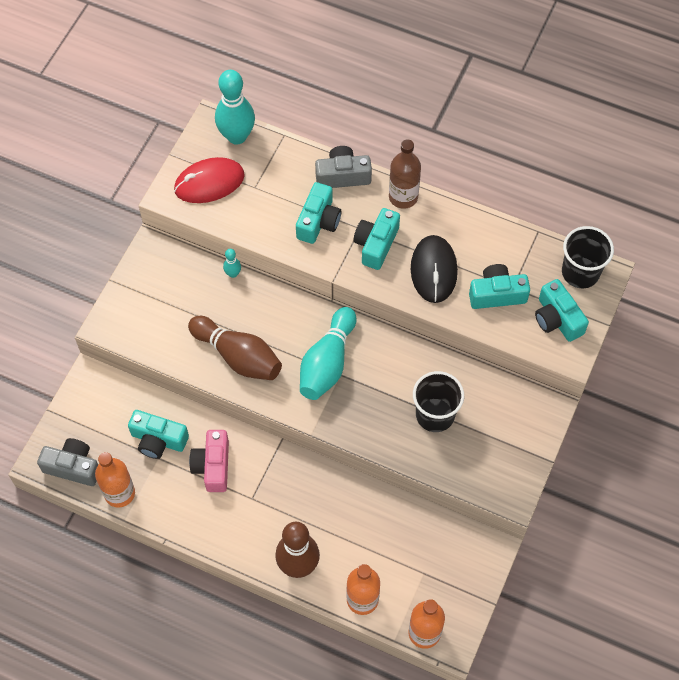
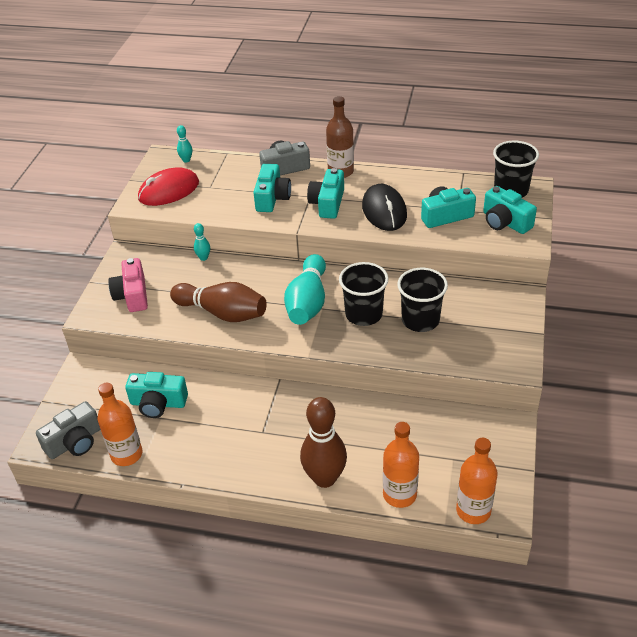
camera: 10 degrees left, 20 degrees down
grey camera [37,438,98,486] -> grey camera turned 135 degrees clockwise [36,401,100,459]
pink camera [189,430,229,492] -> pink camera moved to [108,258,148,312]
turquoise bowling pin [215,70,255,145] -> turquoise bowling pin [177,125,192,162], size x0.44
none -> black cup [339,262,389,326]

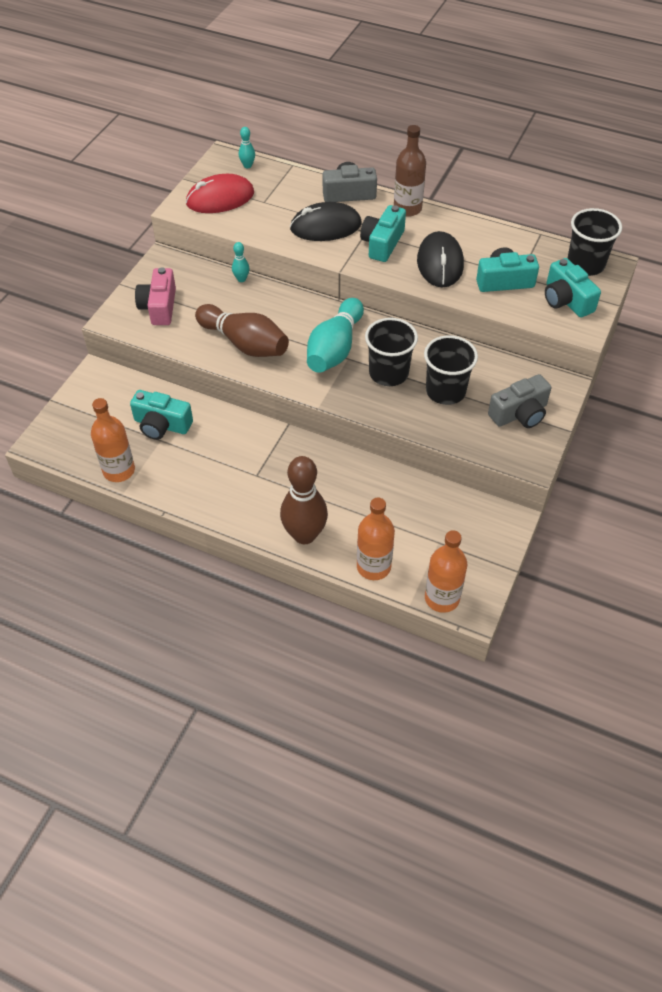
camera: 10 degrees right, 10 degrees up
grey camera [36,401,100,459] -> grey camera moved to [488,374,551,428]
turquoise camera [253,164,291,212] -> black mouse [290,202,361,241]

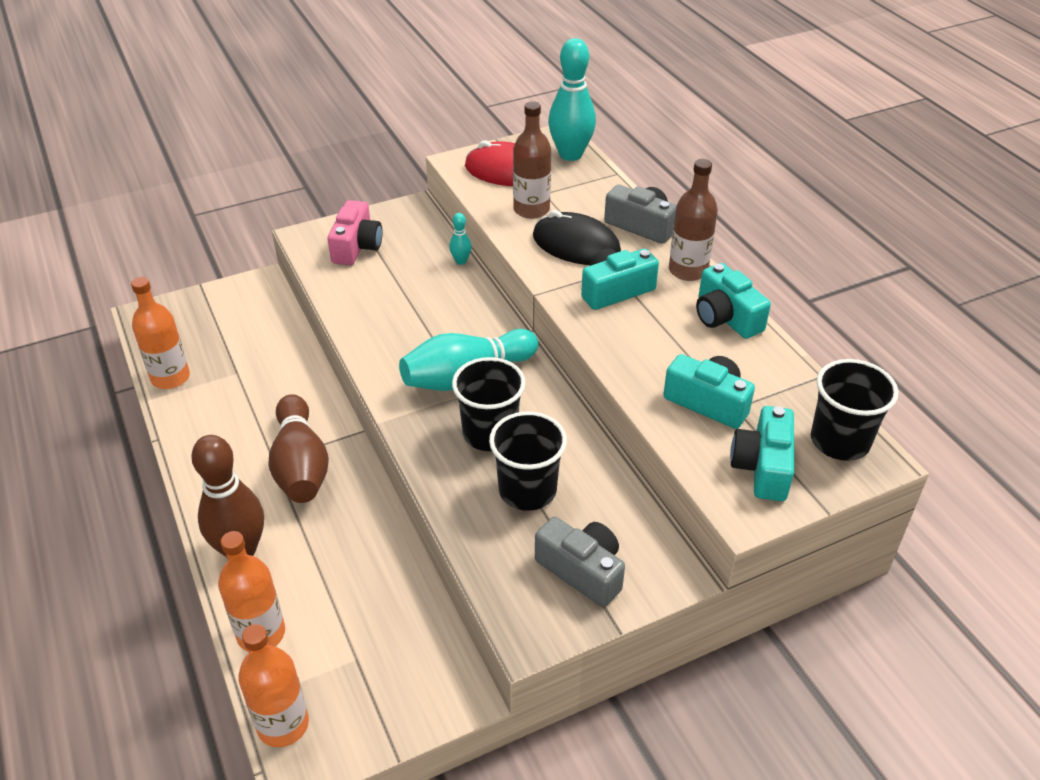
camera: 40 degrees right, 10 degrees down
turquoise camera [130,390,193,440] -> turquoise camera moved to [696,263,771,339]
pink camera [135,267,176,325] -> pink camera turned 150 degrees clockwise [327,200,382,265]
brown bowling pin [195,304,289,357] -> brown bowling pin moved to [268,394,329,503]
turquoise bowling pin [239,127,255,168] -> turquoise bowling pin [548,38,596,161], size x2.26
black mouse [417,231,464,287] -> none
grey camera [488,374,551,428] -> grey camera turned 150 degrees counterclockwise [535,517,625,607]
none -> brown bottle [513,101,551,219]

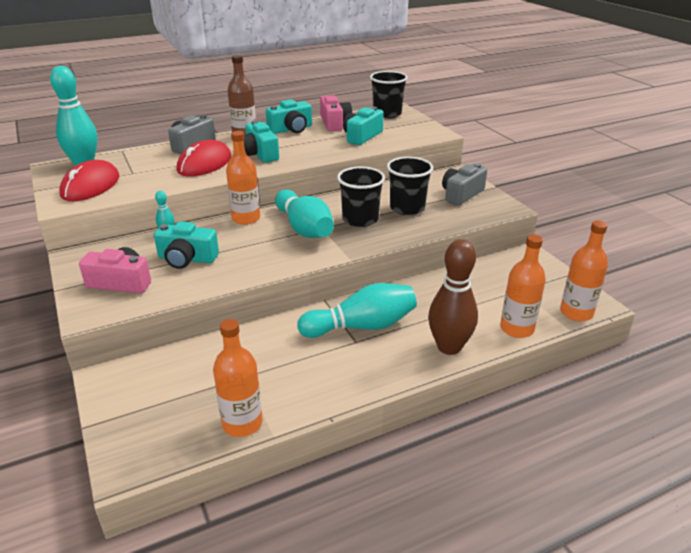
camera: 90 degrees left, 10 degrees down
brown bowling pin [268,394,329,503] -> turquoise bowling pin [297,283,417,338]
brown bottle [513,101,551,219] -> none
black mouse [533,210,621,265] -> red mouse [177,140,231,177]
turquoise camera [730,406,794,501] -> turquoise camera moved to [154,221,219,269]
none -> orange bottle [226,131,260,225]
none -> pink camera [320,95,352,131]

